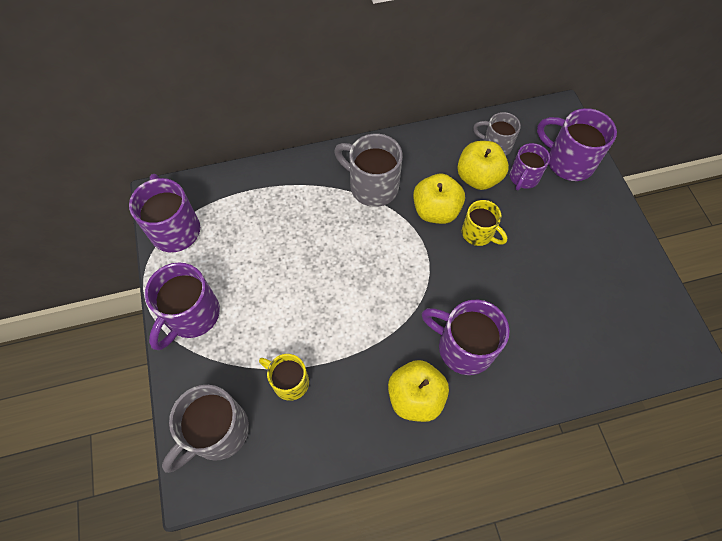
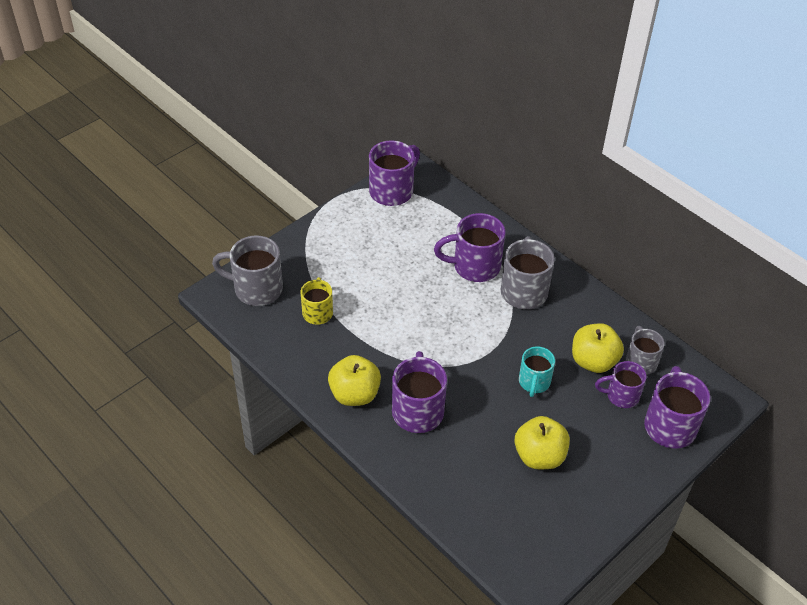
camera: 60 degrees right, 15 degrees down
purple mug [145,263,220,350] -> purple mug moved to [434,213,505,282]
yellow apple [413,174,465,224] -> yellow apple moved to [514,416,570,469]
yellow mug [462,200,507,246] -> turquoise mug [519,346,555,397]

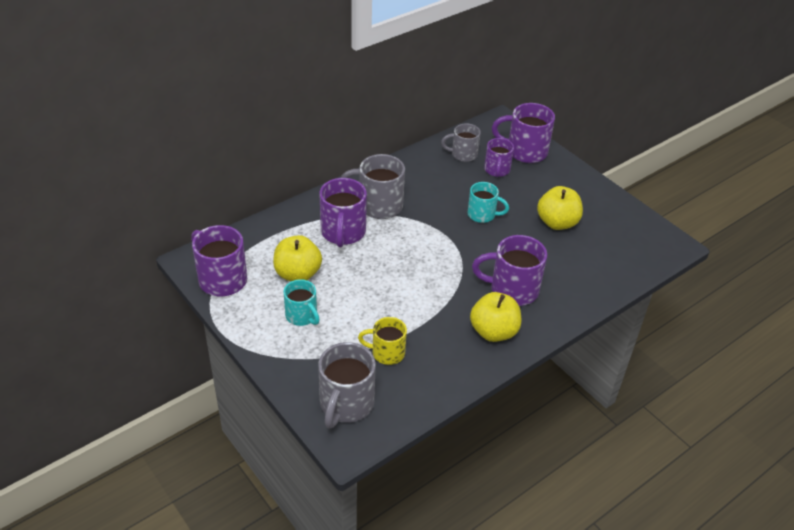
camera: 85 degrees left, 5 degrees down
yellow apple [572,323,624,373] -> yellow apple moved to [273,235,322,281]
none -> turquoise mug [284,279,320,326]

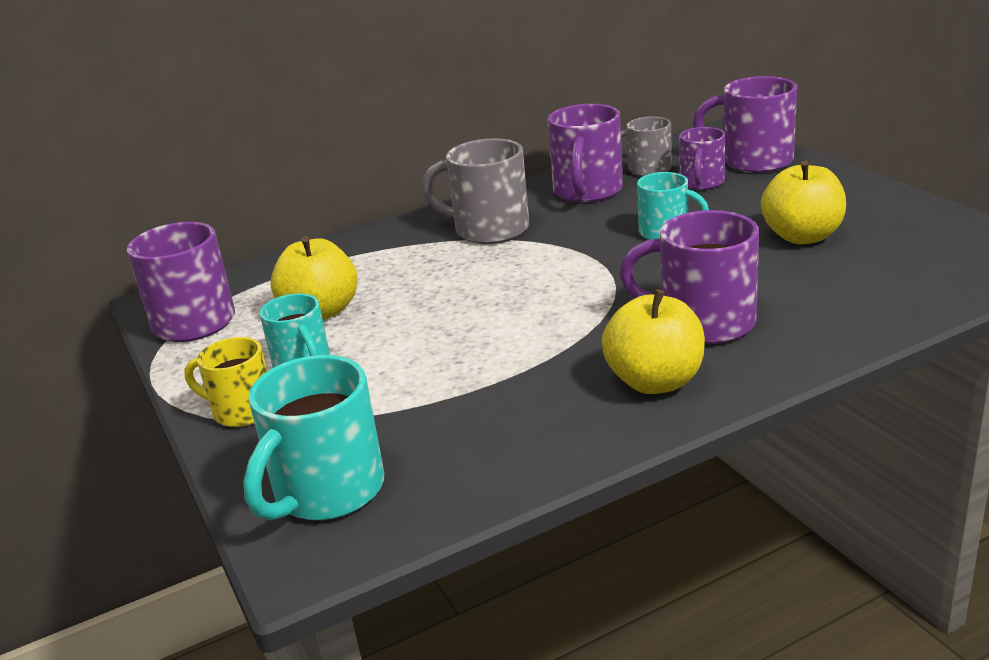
camera: 15 degrees right, 15 degrees down
grey mug [318,342,376,429] -> turquoise mug [243,355,384,520]
purple mug [319,178,367,247] -> purple mug moved to [548,104,623,203]
yellow mug [358,317,407,365] -> yellow mug moved to [184,337,267,427]

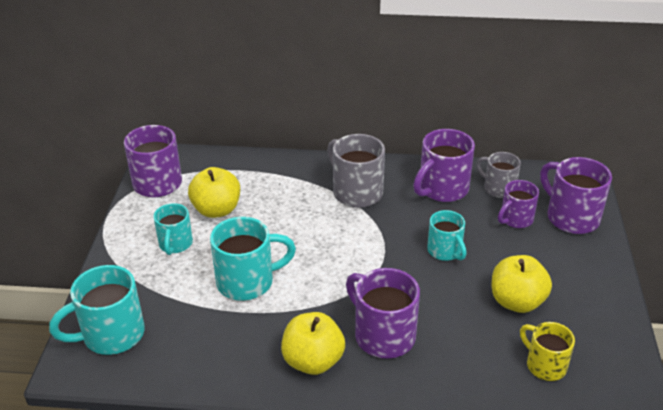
camera: 30 degrees right, 10 degrees up
yellow mug [184,337,267,427] -> yellow mug moved to [520,322,575,381]
none -> turquoise mug [210,217,296,301]

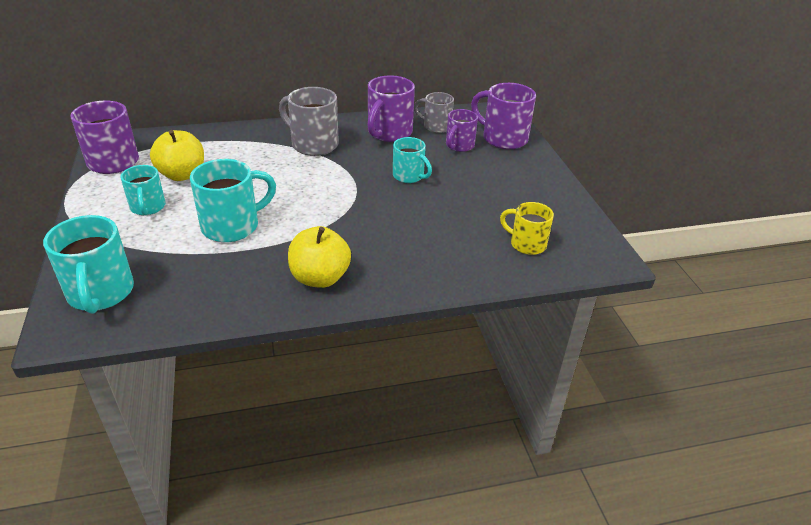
camera: 20 degrees left, 0 degrees up
turquoise mug [49,265,145,355] -> turquoise mug turned 60 degrees counterclockwise [43,215,134,314]
purple mug [346,268,420,358] -> none
yellow apple [492,255,552,313] -> none

